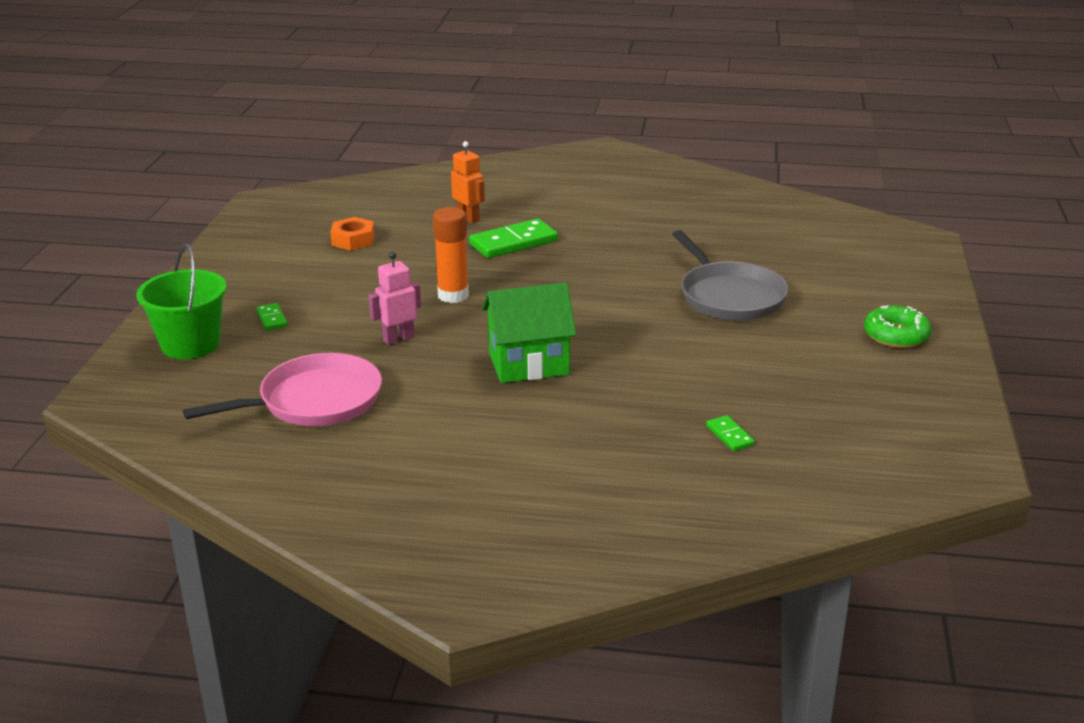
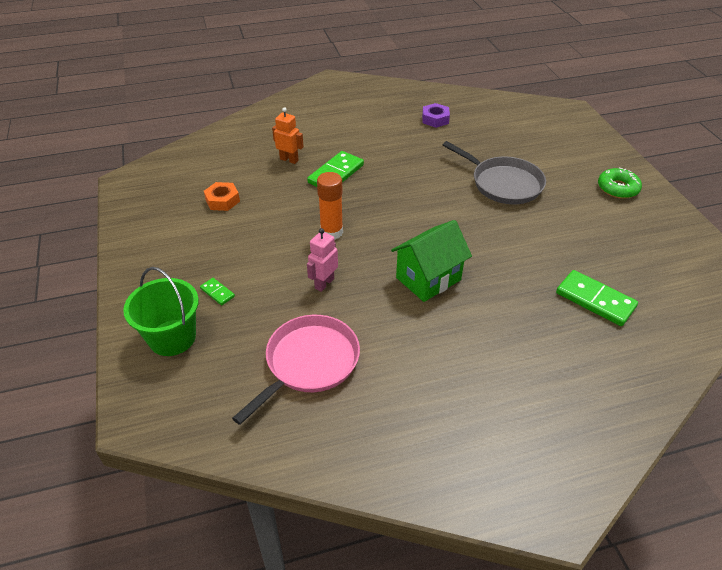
camera: 25 degrees left, 15 degrees up
green domino [706,415,755,451] -> green domino [556,270,638,326], size x2.03
none -> purple nut [422,103,450,128]

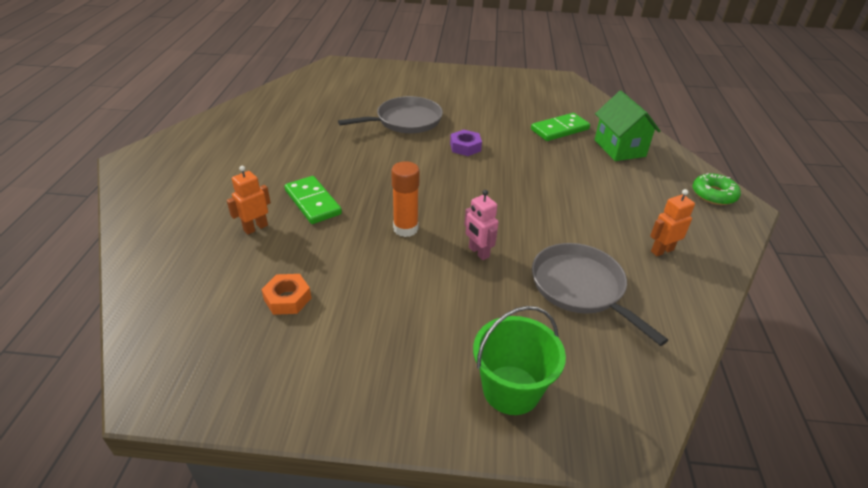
camera: 70 degrees left, 5 degrees down
green domino [200,278,235,305] -> none
pink pan [232,315,360,425] -> grey pan [532,243,668,346]
green house [391,220,472,302] -> green house moved to [595,91,661,161]
purple nut [422,103,450,128] -> purple nut moved to [450,130,482,156]
green donut [598,168,642,199] -> green donut moved to [692,173,741,205]
none -> orange robot [650,189,695,256]

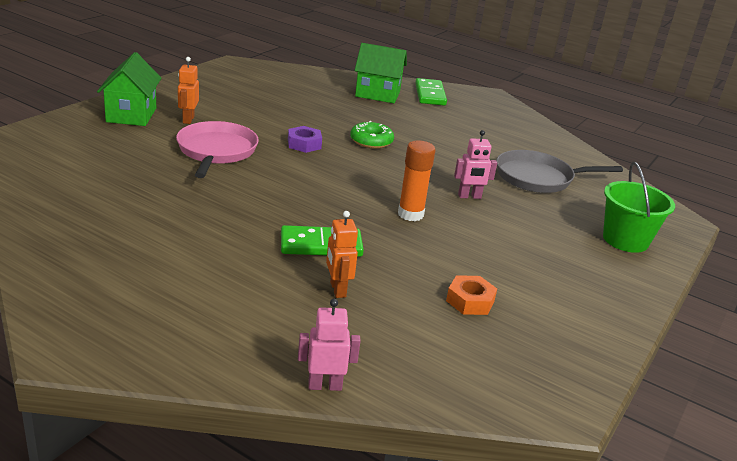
camera: 65 degrees left, 10 degrees down
grey pan [338,96,443,133] -> pink pan [176,121,259,178]
green domino [531,113,590,141] -> green domino moved to [416,78,447,106]
orange robot [650,189,695,256] -> orange robot moved to [178,57,199,124]
green donut [692,173,741,205] -> green donut moved to [350,121,394,149]
none -> green house [97,52,162,126]
none -> pink robot [298,299,361,391]

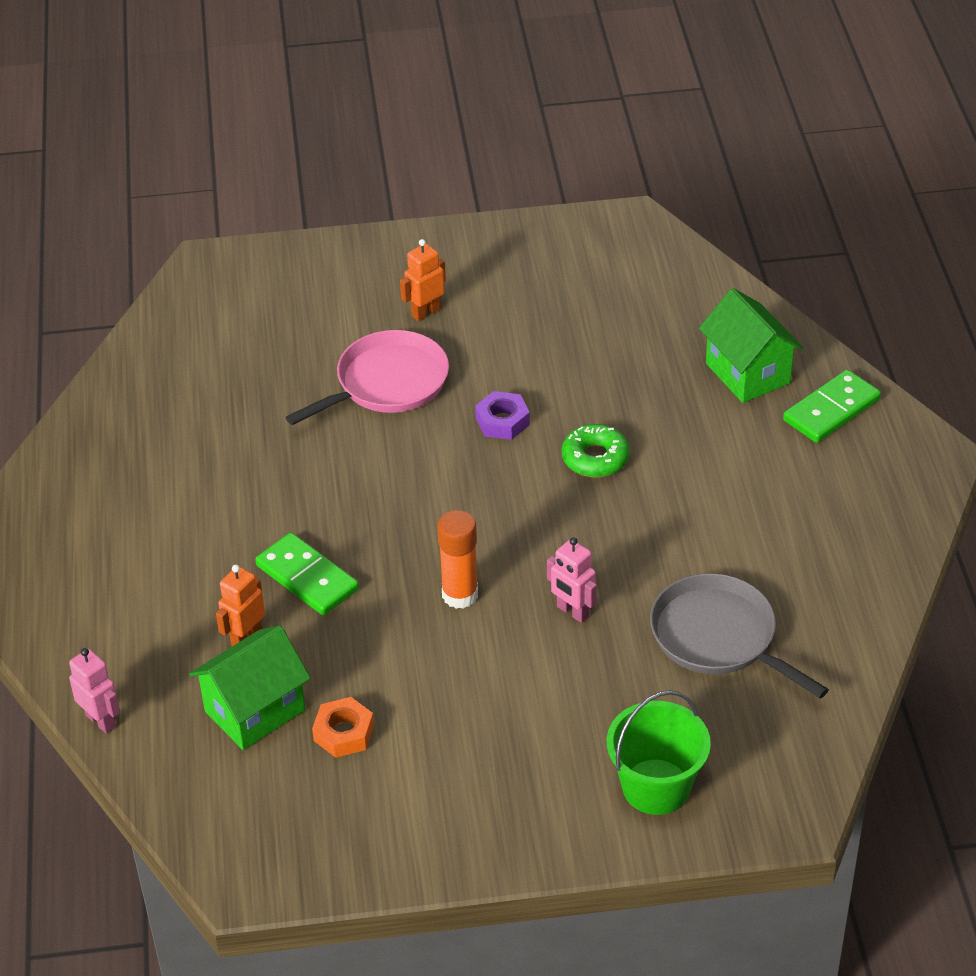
camera: 55 degrees right, 15 degrees up
green house [97,52,162,126] -> green house moved to [189,626,310,750]

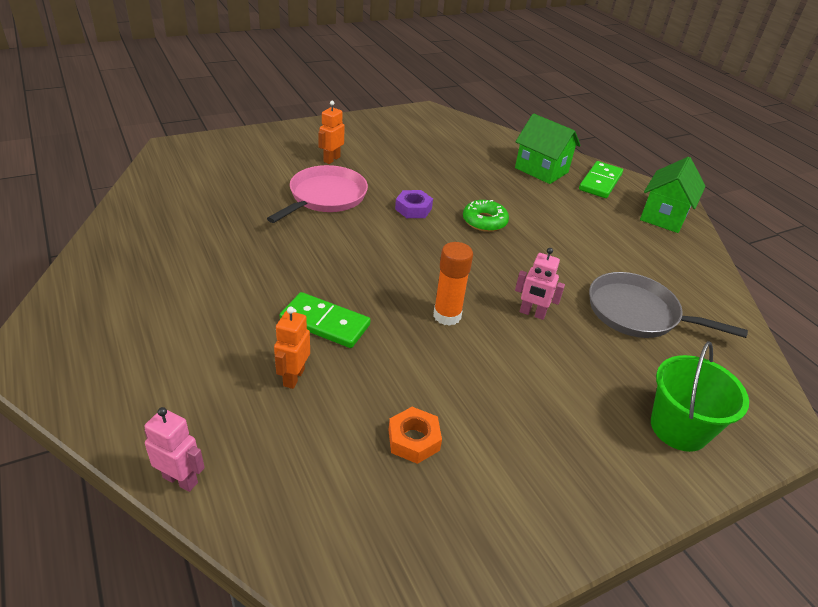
camera: 25 degrees left, 5 degrees down
green house [189,626,310,750] -> green house moved to [640,157,706,233]

